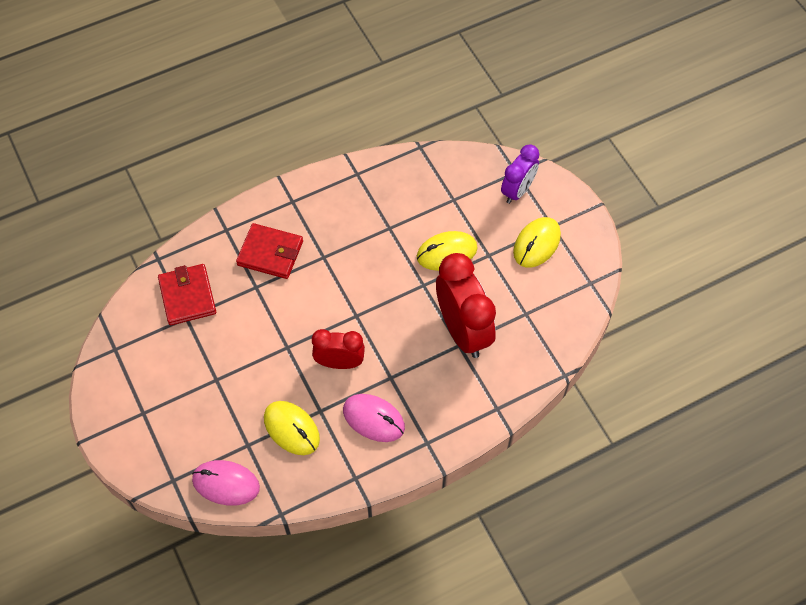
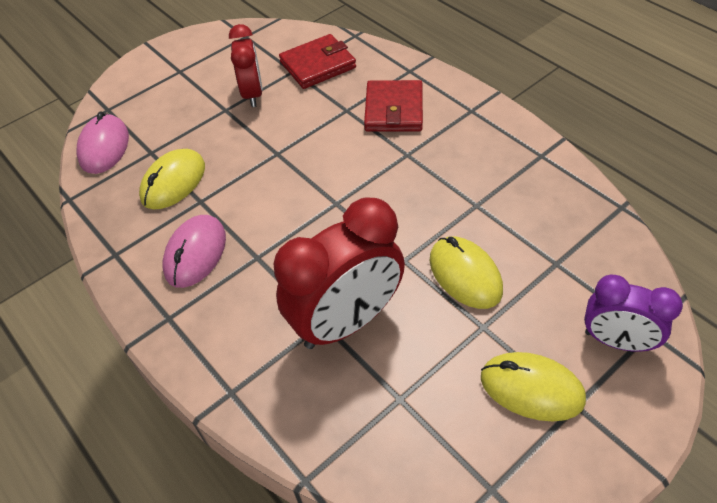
camera: 80 degrees right, 10 degrees down
red clock [312,329,365,369] -> red clock moved to [229,24,263,107]

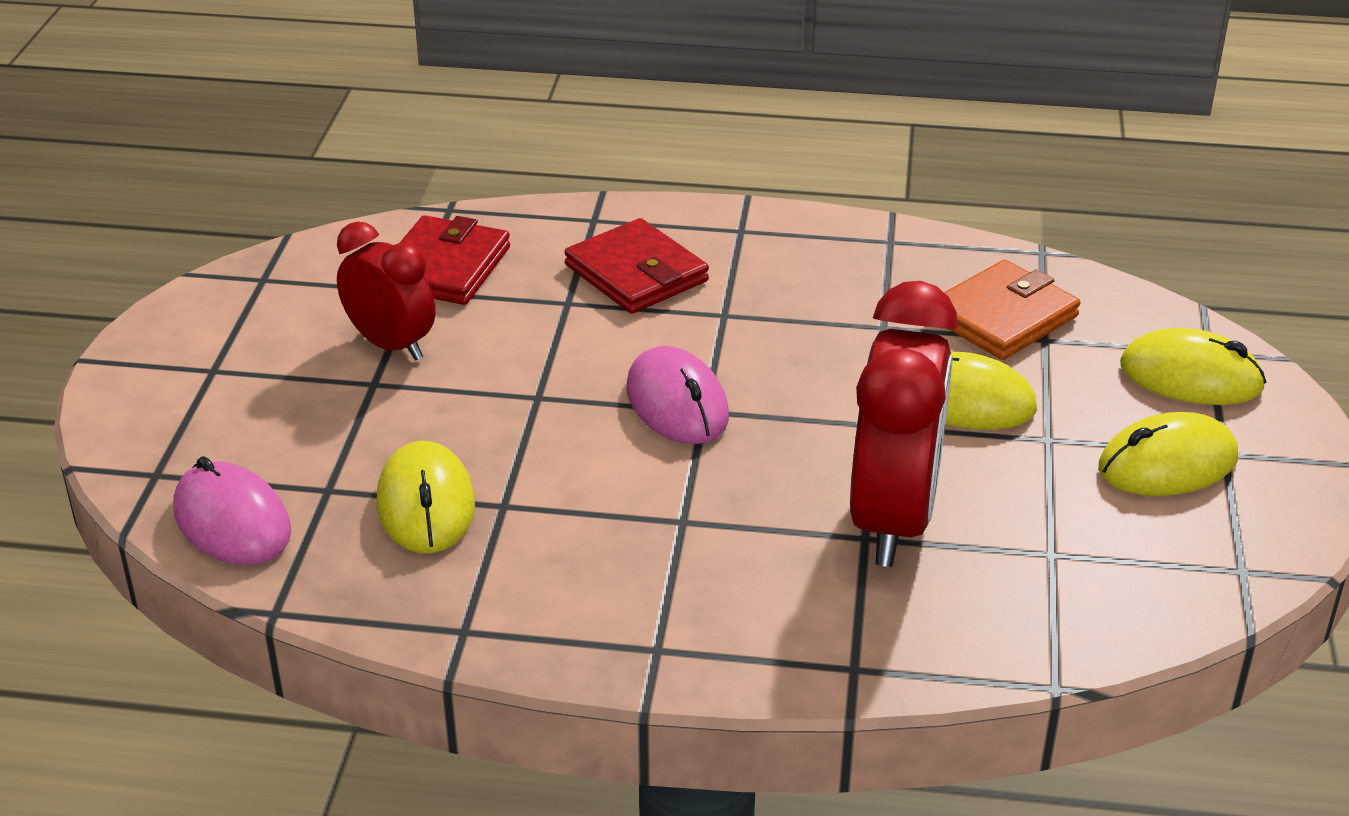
camera: 45 degrees left, 15 degrees down
pink mouse [163,215,226,288] -> pink mouse moved to [626,346,729,444]
purple clock [584,275,683,352] -> yellow mouse [1120,328,1266,405]
none -> orange wallet [944,260,1081,360]

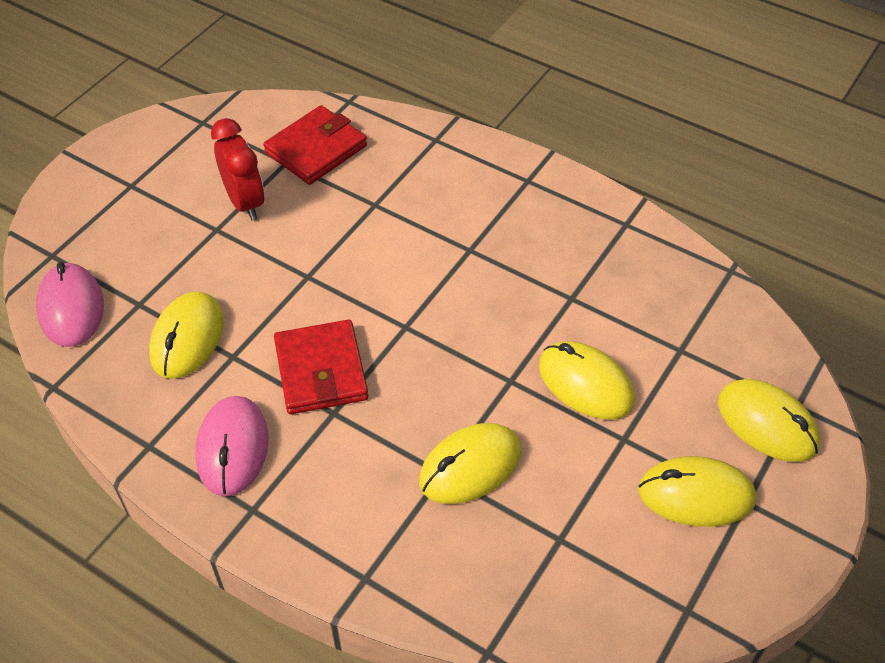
camera: 25 degrees right, 15 degrees up
red wallet [564,218,709,314] -> red wallet moved to [274,320,368,414]
pink mouse [626,346,729,444] -> pink mouse moved to [195,396,268,497]
red clock [850,281,958,567] -> yellow mouse [419,423,521,504]
orange wallet [944,260,1081,360] -> none

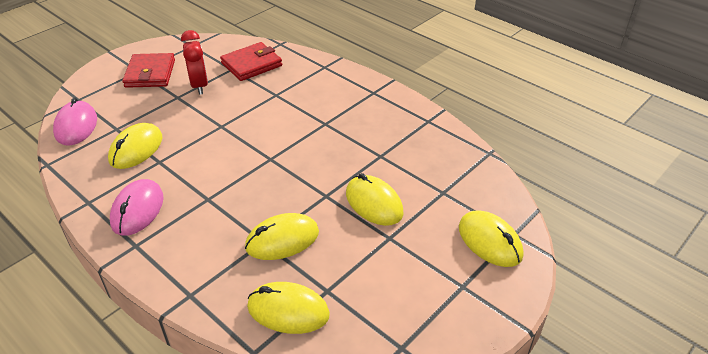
camera: 10 degrees right, 10 degrees down
red wallet [274,320,368,414] -> red wallet moved to [122,53,175,88]
yellow mouse [638,456,756,527] -> yellow mouse moved to [247,282,330,334]

